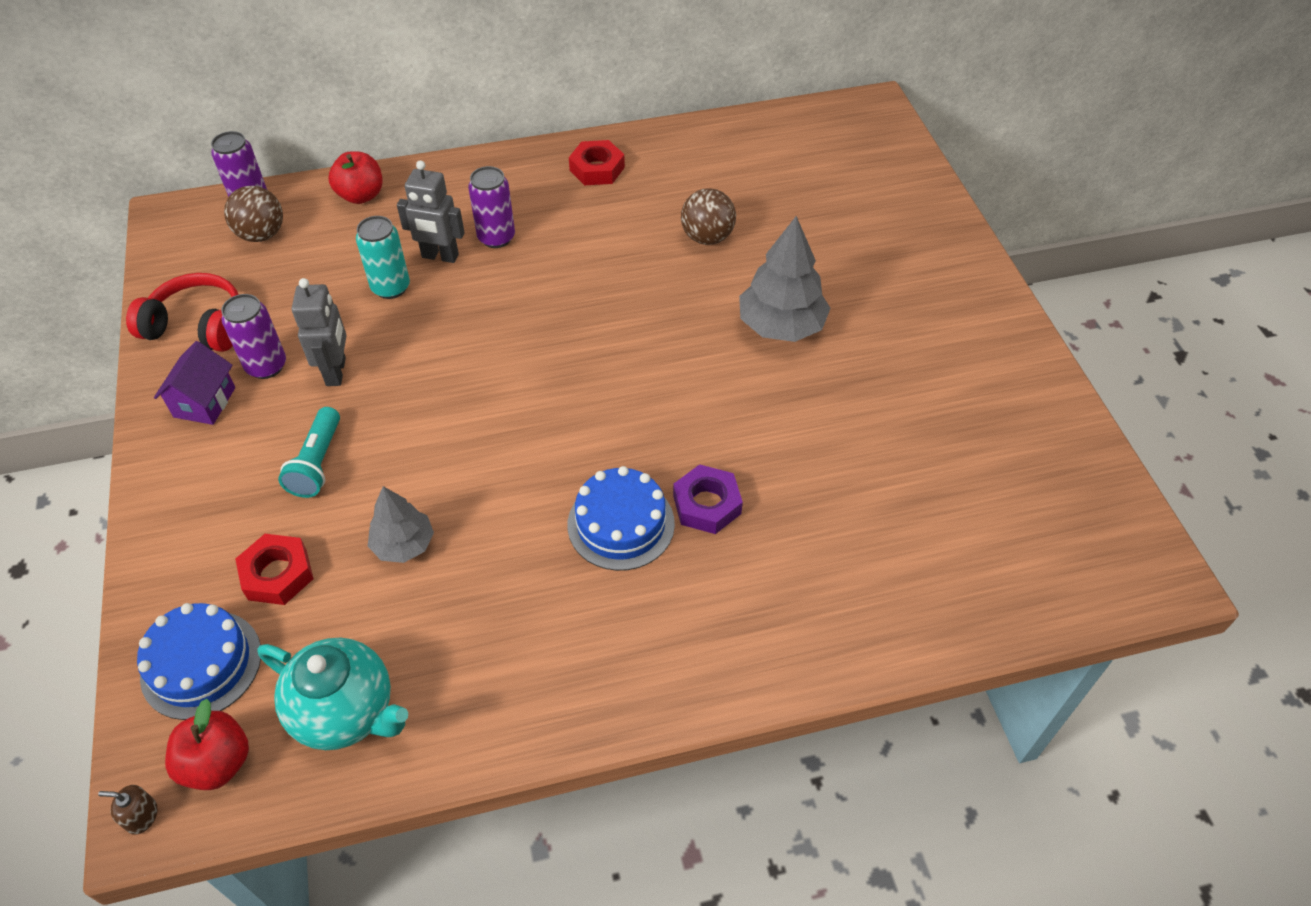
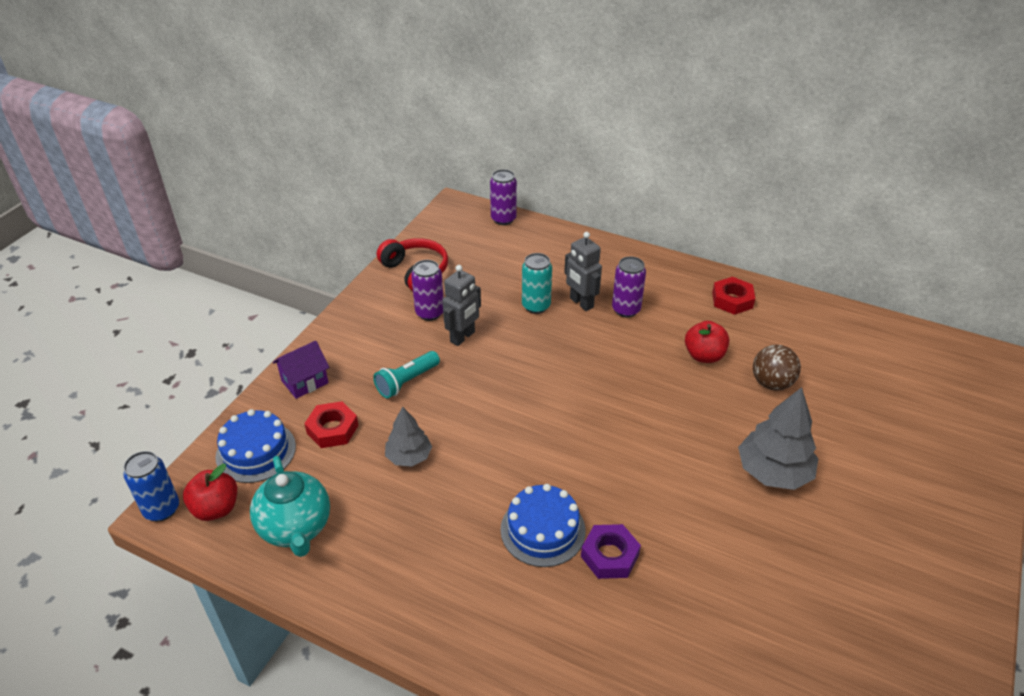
camera: 40 degrees right, 10 degrees down
brown soap dispenser [98,785,157,835] -> blue can [123,451,179,522]
purple house [154,341,235,425] -> purple house moved to [273,341,330,399]
brown ball [224,186,283,242] -> none
red apple [328,151,382,204] -> red apple moved to [685,321,729,363]

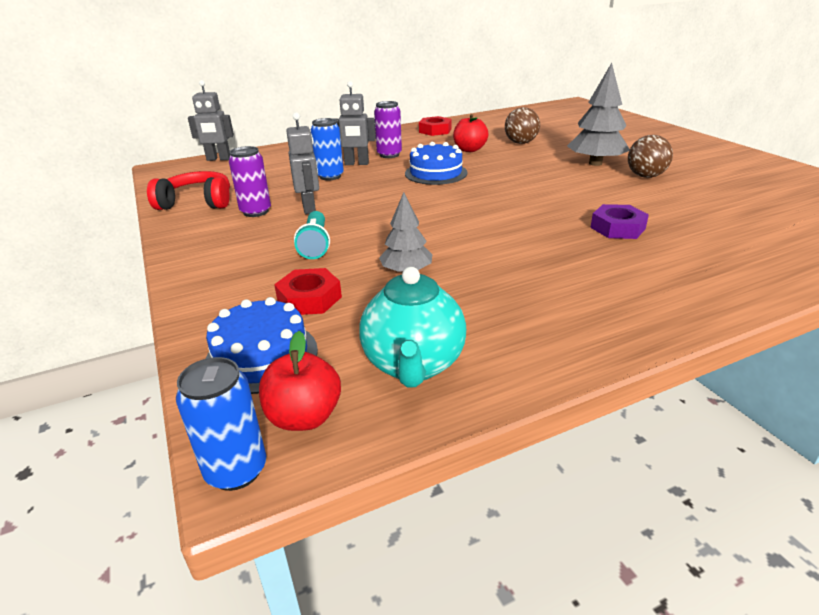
camera: 50 degrees left, 10 degrees down
turquoise teapot [250,456,330,557] -> turquoise teapot turned 75 degrees clockwise [359,267,466,387]
purple house [273,341,330,399] -> none
purple can [490,169,517,225] -> grey robot [188,80,234,161]
blue cake [501,484,586,567] -> blue cake moved to [405,142,467,185]
turquoise can [522,253,552,314] -> blue can [311,118,344,180]
none -> brown ball [628,135,673,178]

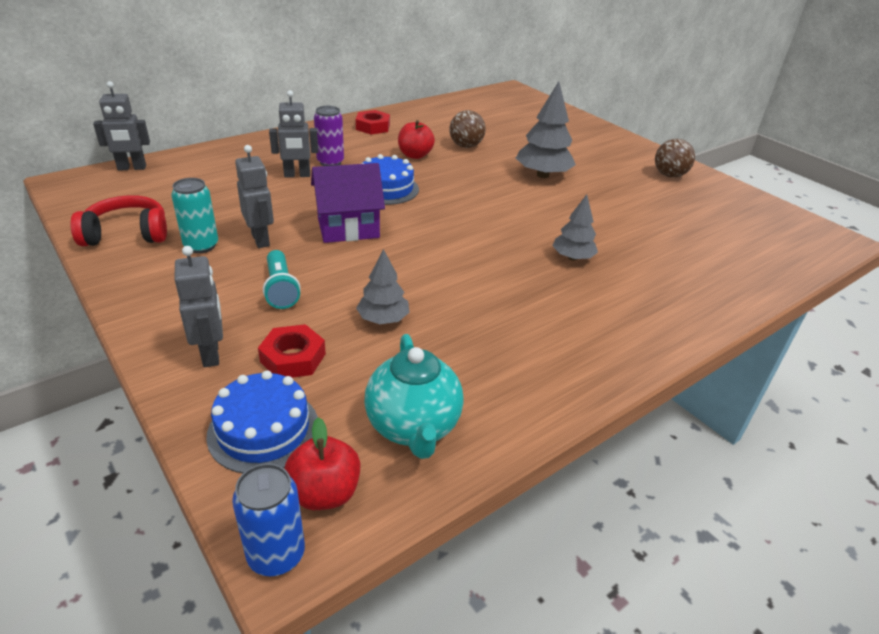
camera: 15 degrees left, 5 degrees up
purple can [229,146,271,217] -> turquoise can [171,178,218,253]
blue can [311,118,344,180] -> none
purple nut [590,204,649,239] -> grey tree [552,194,598,261]
brown ball [628,135,673,178] -> brown ball moved to [655,139,695,178]
none -> grey robot [174,246,223,367]
none -> purple house [311,163,385,243]

